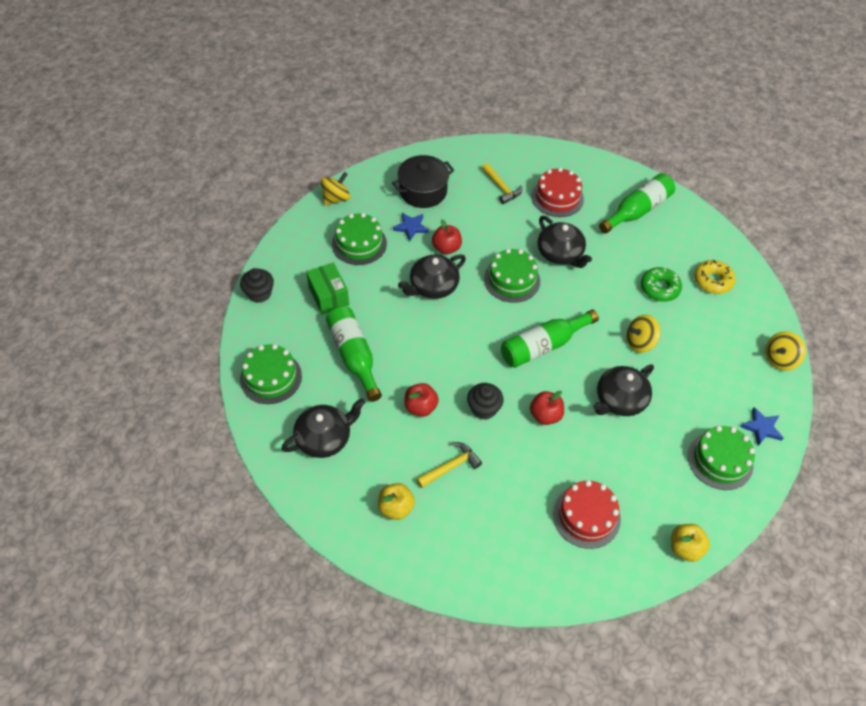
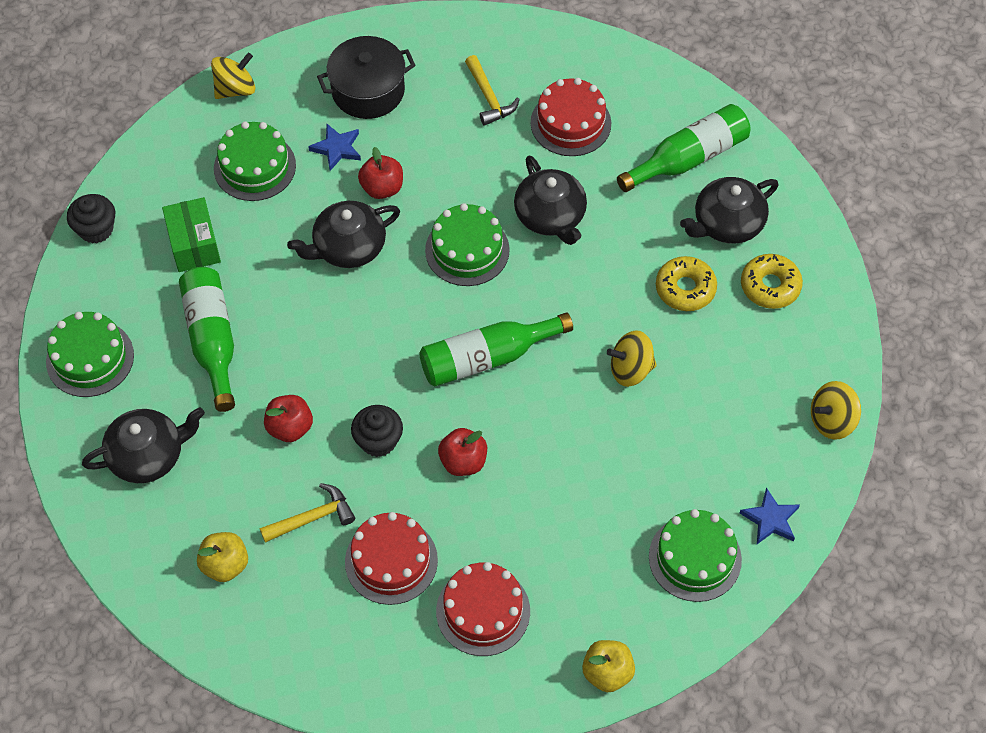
camera: 10 degrees right, 5 degrees up
black teapot [593,365,654,416] -> black teapot moved to [680,177,779,244]
green donut [641,267,682,302] -> yellow donut [656,256,717,311]
none -> red cake [345,512,438,605]

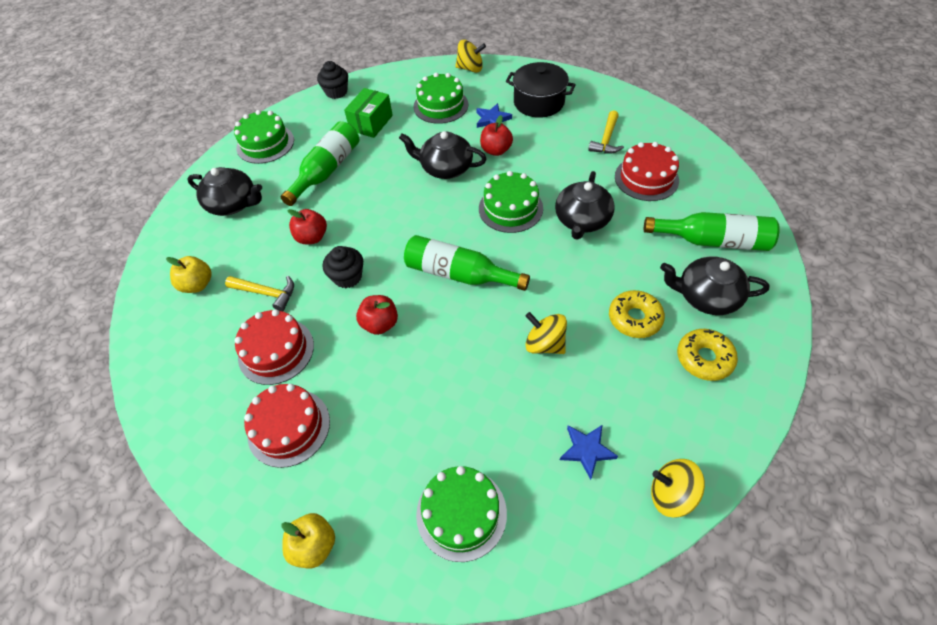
camera: 45 degrees right, 5 degrees down
blue star [739,487,800,544] -> blue star moved to [560,425,618,480]

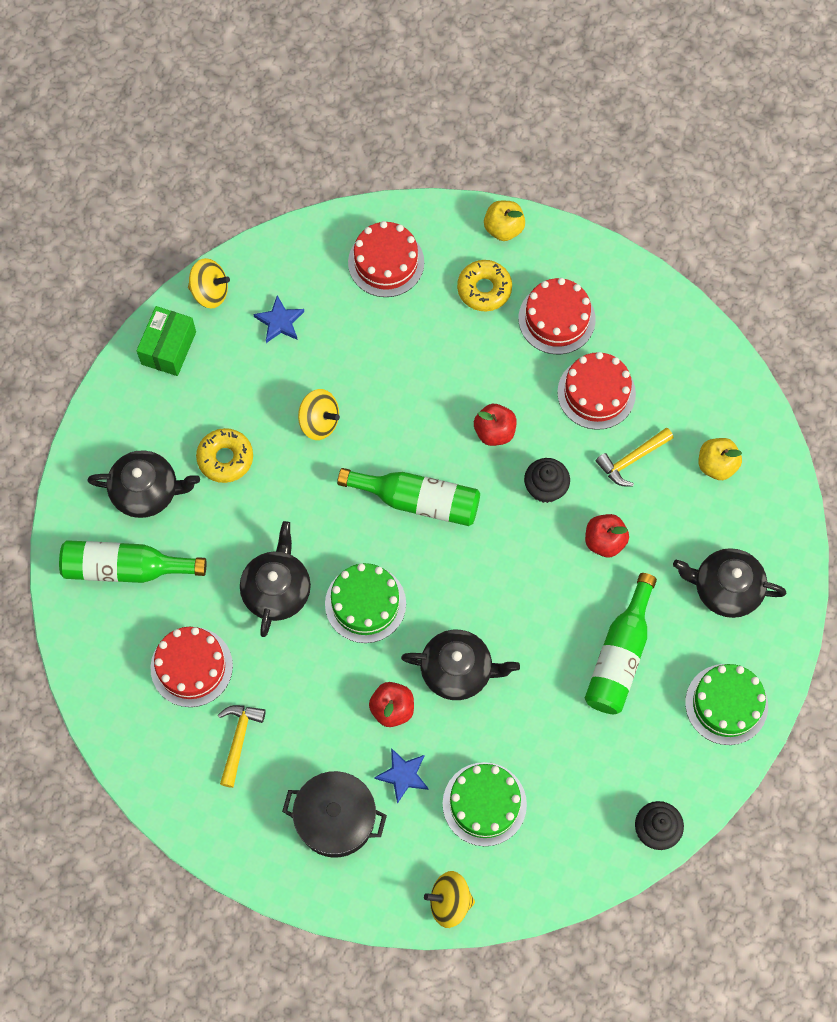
camera: 170 degrees right, 15 degrees up
yellow hammer [225,276,294,311] -> yellow hammer turned 45 degrees counterclockwise [596,428,673,487]
green box [344,88,393,138] -> green box moved to [137,306,196,376]
green cake [416,466,507,562] -> red cake [348,221,424,297]
yellow donut [677,329,738,381] -> yellow donut moved to [457,260,512,311]

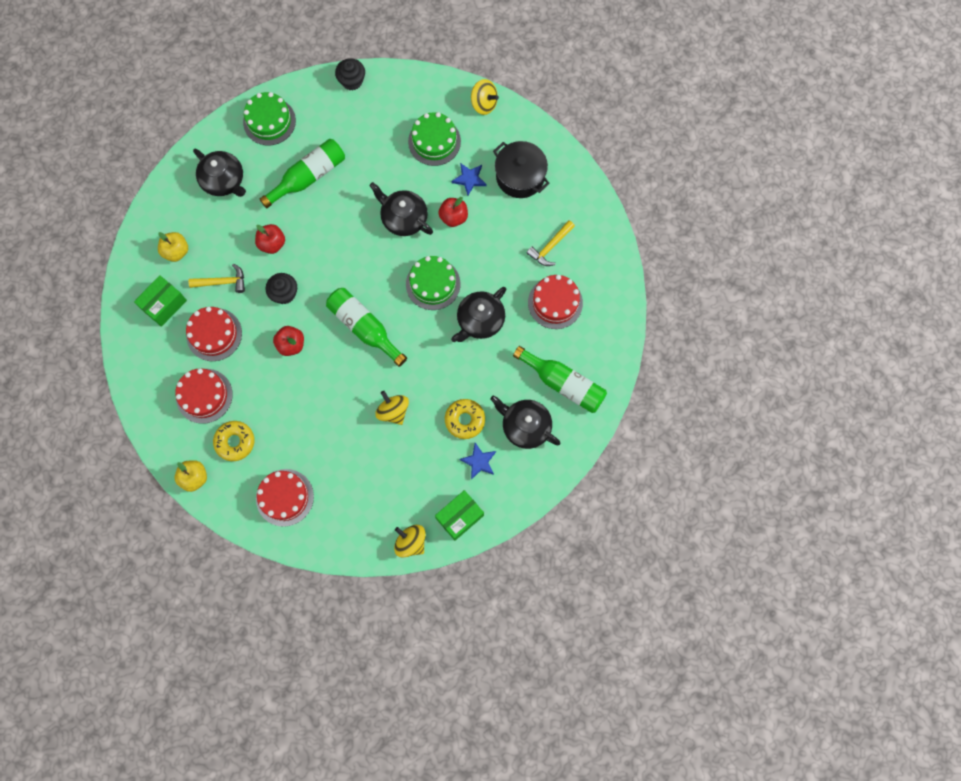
camera: 150 degrees left, 5 degrees up
blue star [254,295,304,343] -> blue star moved to [459,443,496,480]
none -> green box [134,275,187,327]

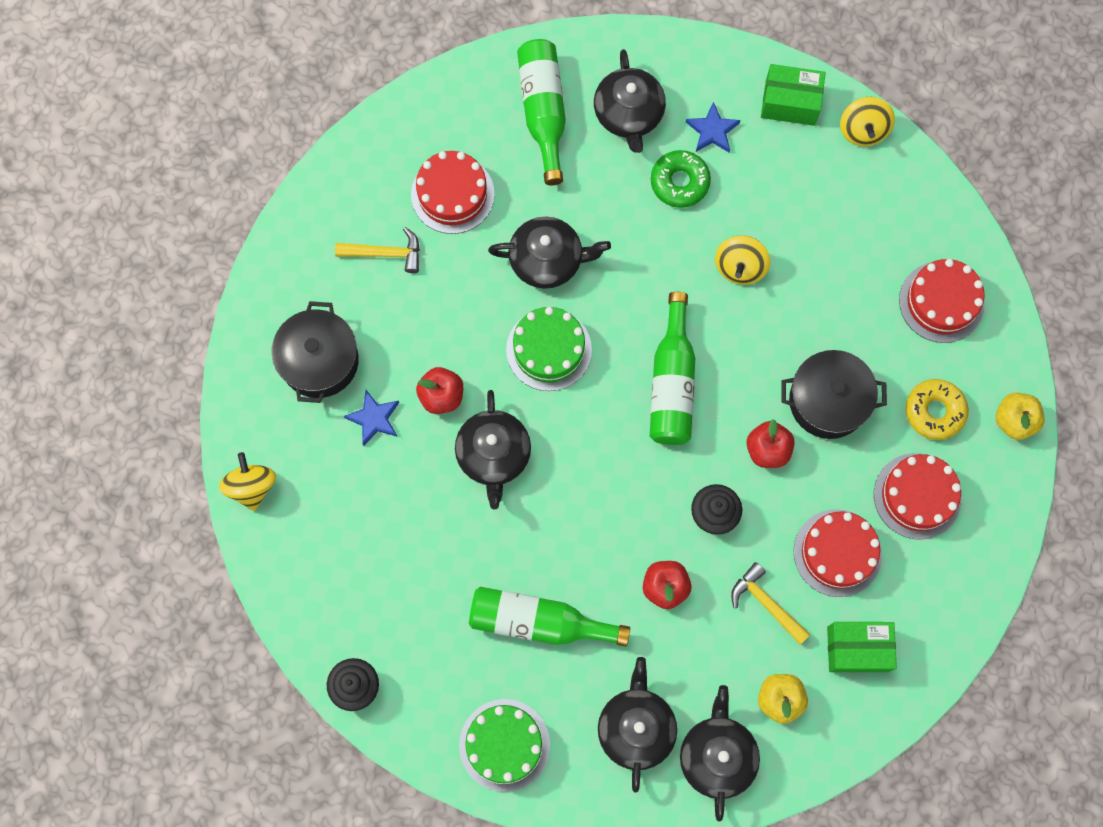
camera: 130 degrees left, 0 degrees up
green cake [408,112,461,166] -> none
yellow donut [445,399,485,439] -> green donut [651,150,711,208]
none -> black teapot [680,685,760,822]
none -> black pot [781,350,887,439]

